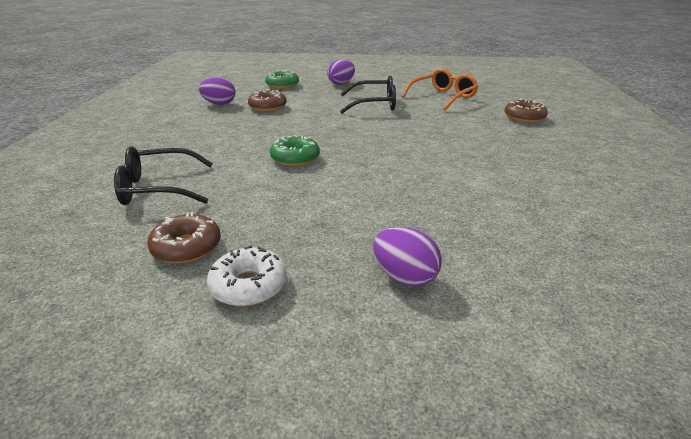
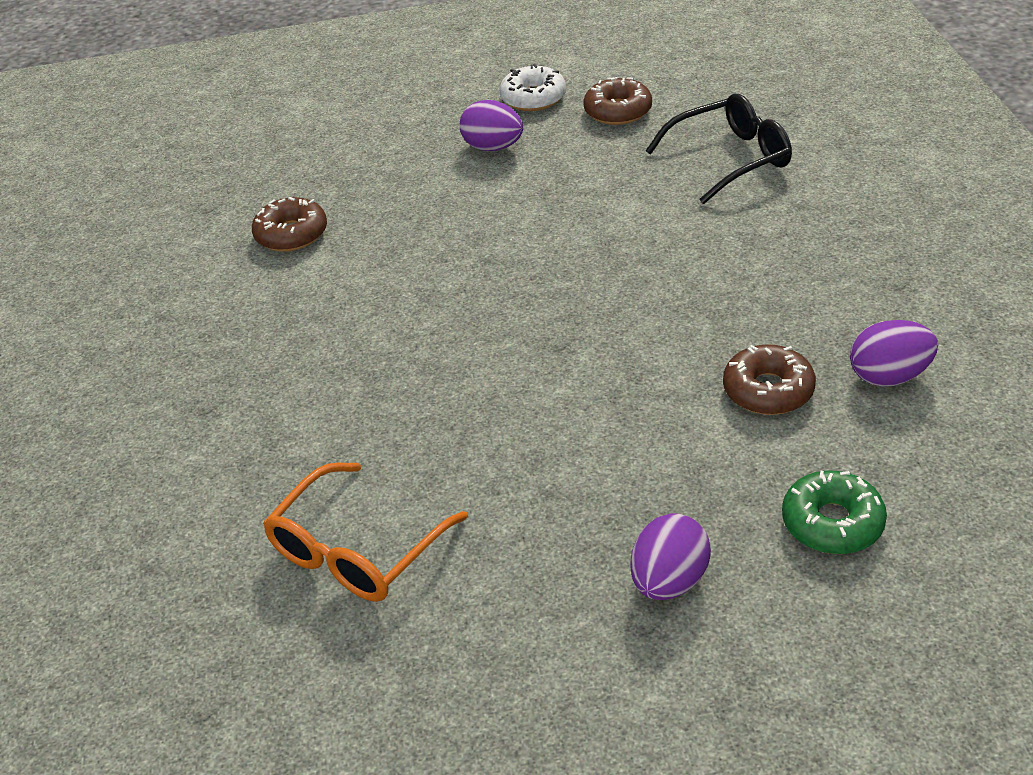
camera: 170 degrees right, 10 degrees up
green donut [270,135,320,166] -> none
black glasses [340,76,396,113] -> none
purple egg [373,227,442,286] -> purple egg moved to [460,100,523,151]
brown donut [504,99,548,123] -> brown donut moved to [252,197,327,252]

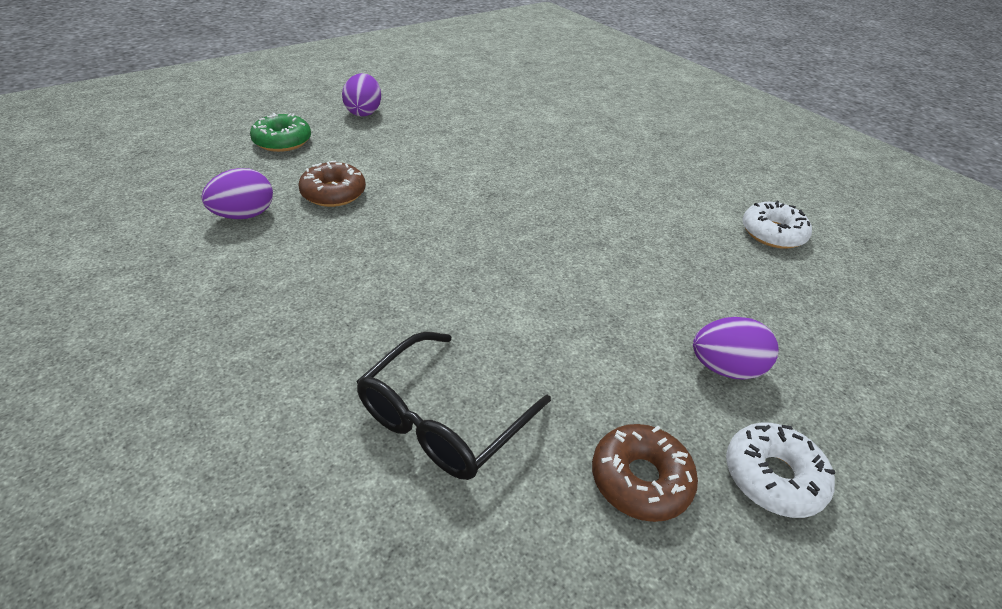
camera: 145 degrees right, 0 degrees up
brown donut [252,197,327,252] -> white donut [742,201,812,249]
orange glasses [263,463,468,602] -> none

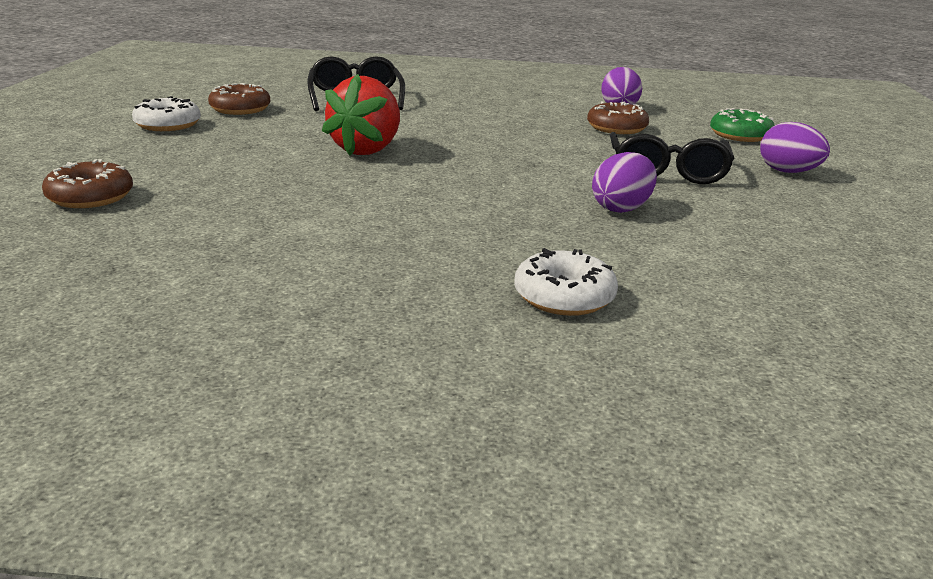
camera: 135 degrees right, 15 degrees down
purple egg [693,317,778,380] -> purple egg moved to [592,152,657,213]
white donut [742,201,812,249] -> white donut moved to [514,248,618,316]
none -> brown donut [42,159,133,208]
none -> red strawberry [322,74,400,156]
none -> black glasses [610,132,735,184]

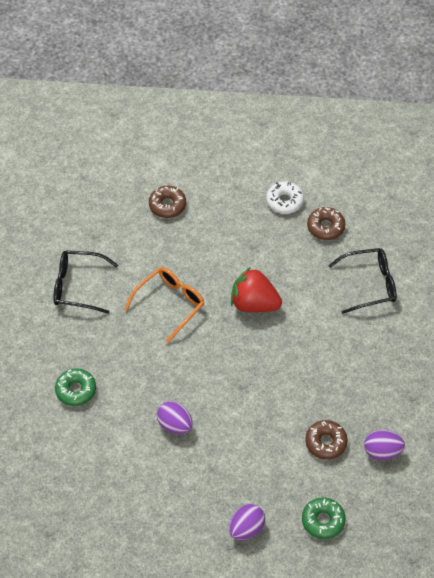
camera: 90 degrees right, 30 degrees up
white donut [514,248,618,316] -> green donut [55,368,96,406]
black glasses [610,132,735,184] -> black glasses moved to [53,250,118,314]
none -> orange glasses [124,267,205,343]

